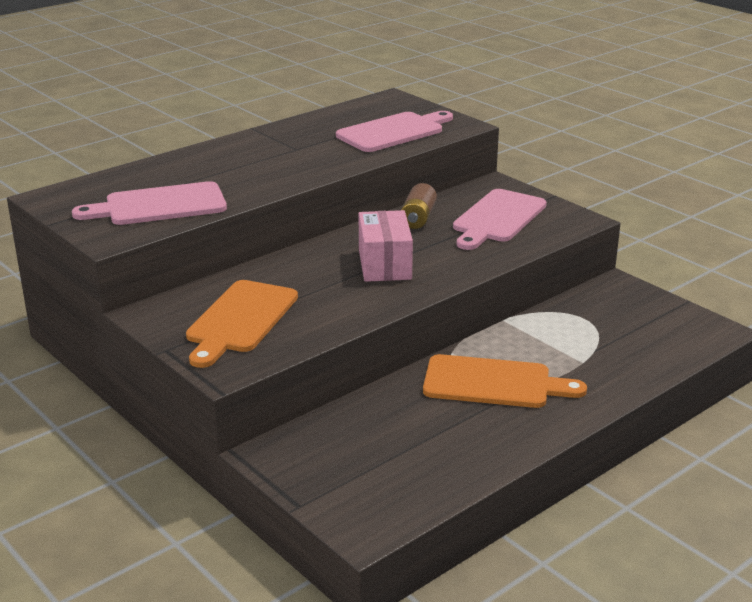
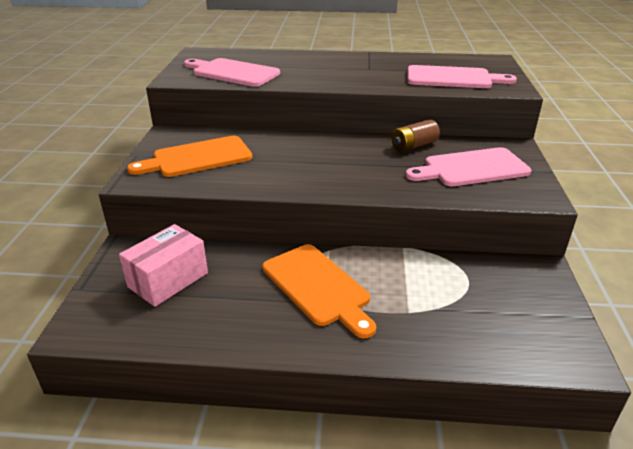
camera: 45 degrees right, 5 degrees up
pink box [359,210,413,282] -> pink box moved to [119,224,208,307]

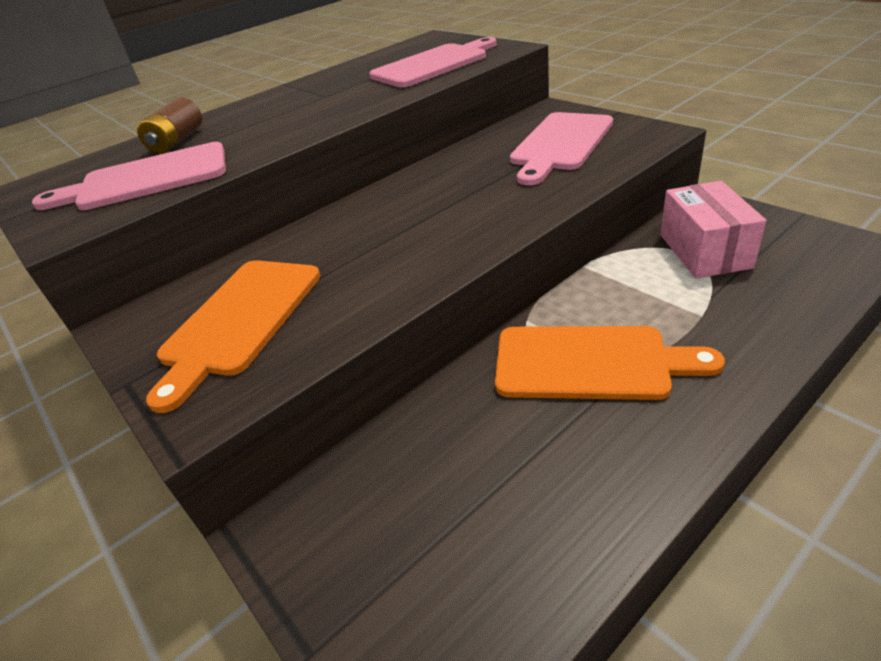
camera: 40 degrees left, 5 degrees up
pink box [119,224,208,307] -> pink box moved to [660,181,766,278]
brown battery [391,119,440,152] -> brown battery moved to [137,97,202,154]

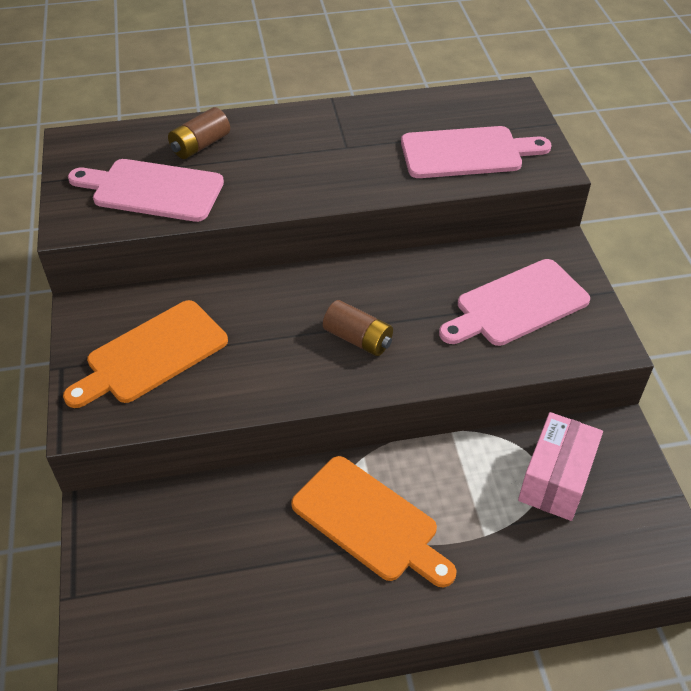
camera: 25 degrees right, 10 degrees up
none -> brown battery [323,300,393,356]

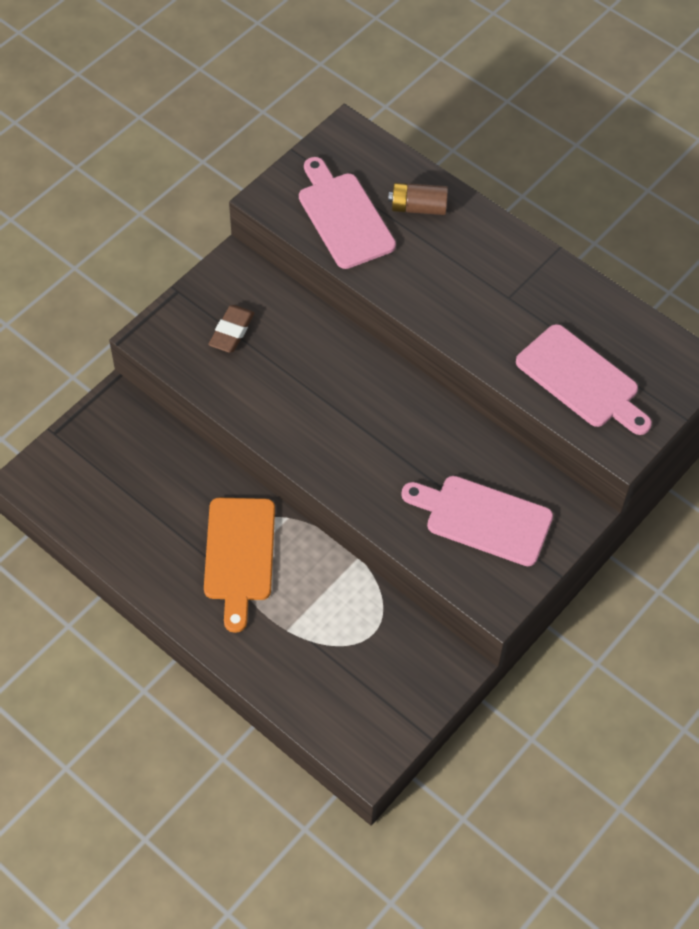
camera: 50 degrees right, 10 degrees up
orange cutting board [63,300,228,408] -> brown eraser [208,305,254,353]
brown battery [323,300,393,356] -> none
pink box [518,412,603,521] -> none

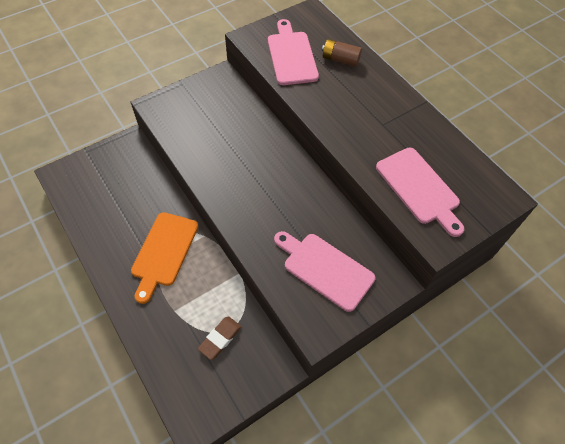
camera: 15 degrees right, 0 degrees up
brown eraser [208,305,254,353] -> brown eraser moved to [198,316,242,360]

